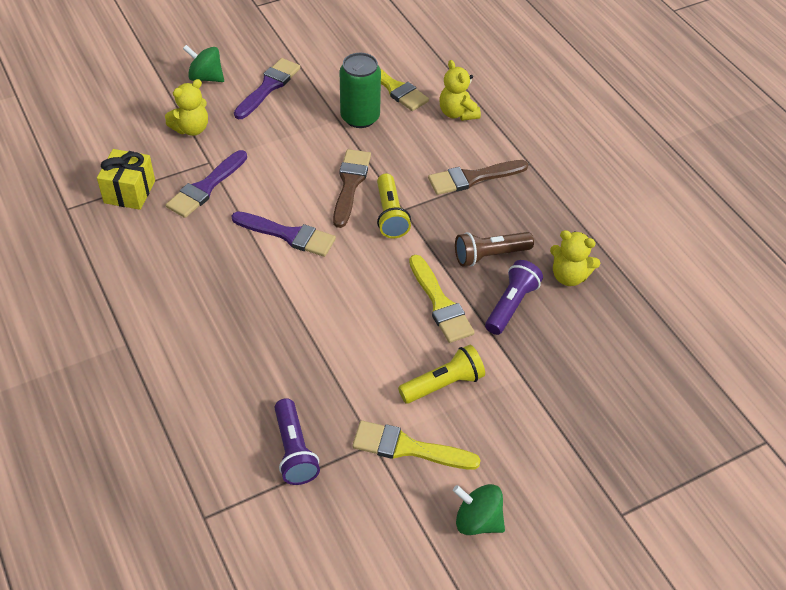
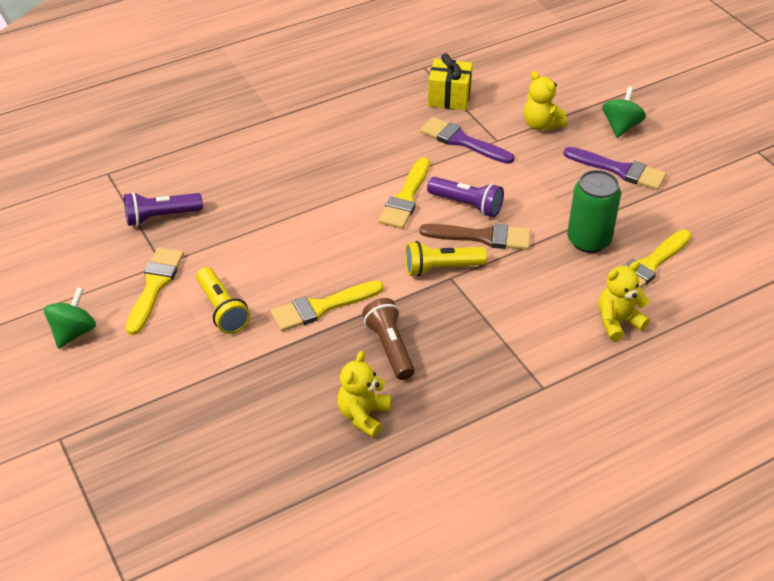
camera: 90 degrees right, 5 degrees down
purple brush [231,211,336,257] -> yellow brush [378,157,430,229]
brown brush [428,160,528,195] -> none
purple flashlight [485,260,543,335] -> purple flashlight moved to [427,177,504,217]

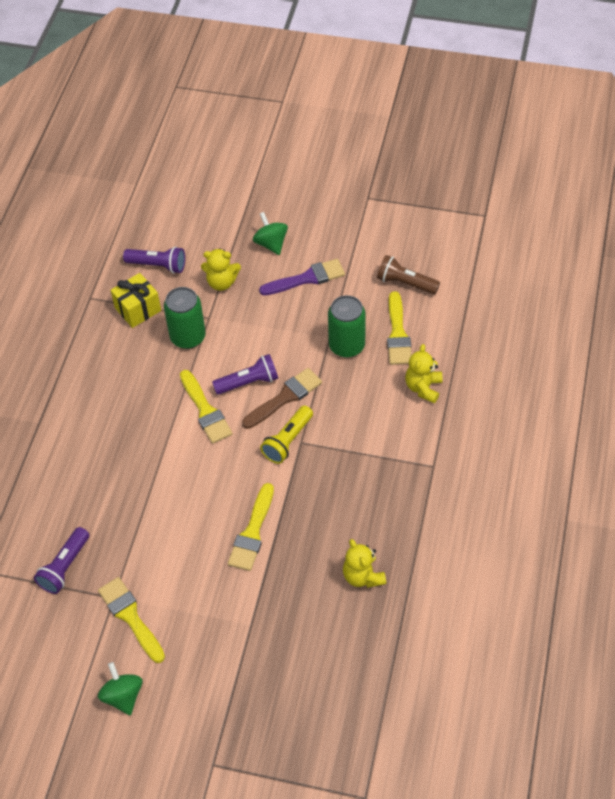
camera: 45 degrees left, 10 degrees up
yellow flashlight [196,267,250,334] -> none
brown flashlight [362,298,415,380] -> brown flashlight moved to [377,255,440,294]
purple brush [420,117,515,164] -> green can [164,287,206,349]
none -> purple flashlight [123,246,185,274]

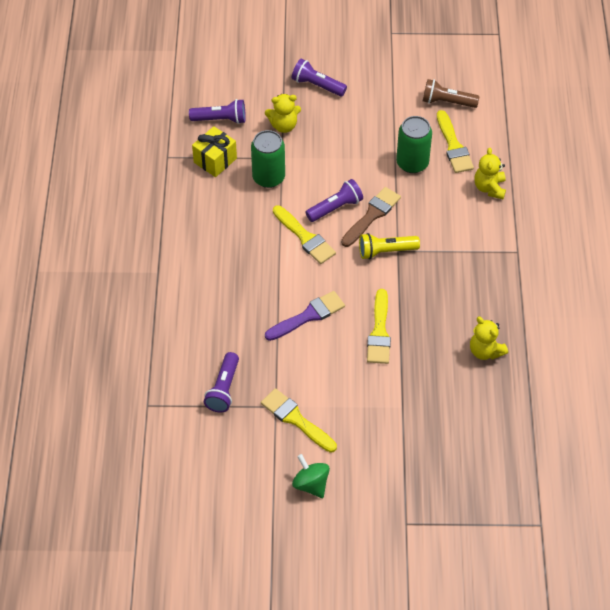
camera: 15 degrees left, 0 degrees up
green spinning top [253,212,288,255] -> purple flashlight [292,59,347,96]
purple brush [259,259,345,295] -> purple brush moved to [265,291,345,341]
yellow flashlight [260,405,313,464] -> yellow flashlight turned 60 degrees clockwise [359,233,420,260]

